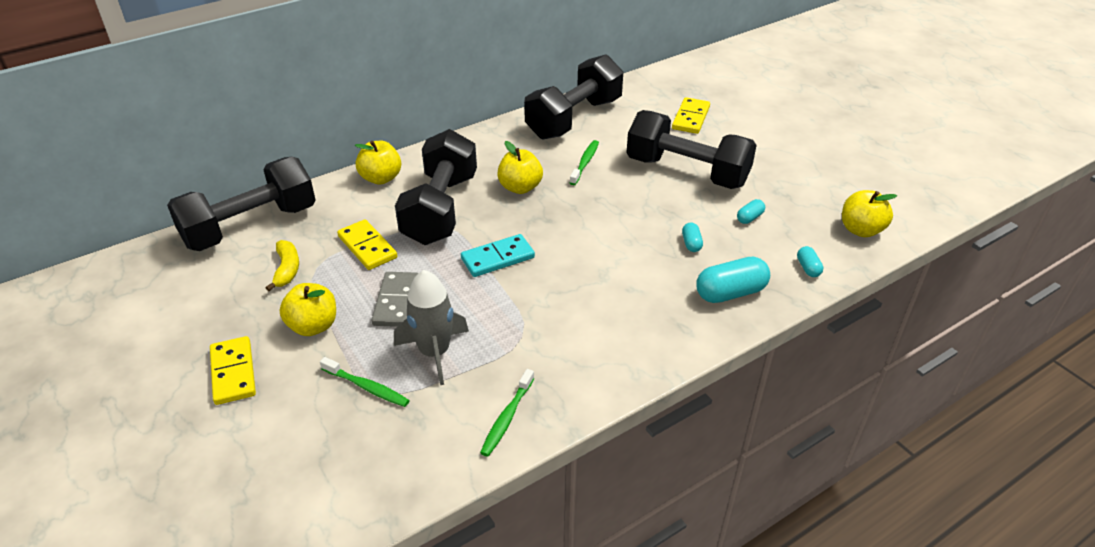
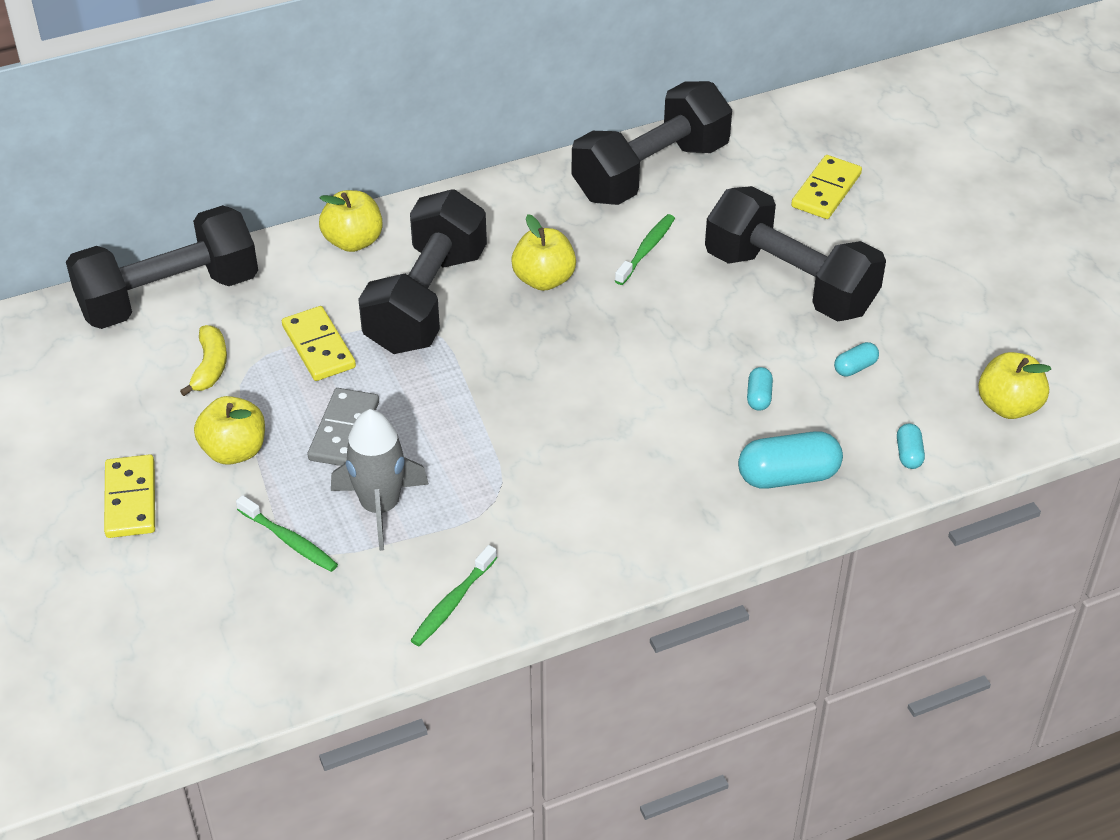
camera: 10 degrees right, 5 degrees up
turquoise domino [461,234,535,277] -> none

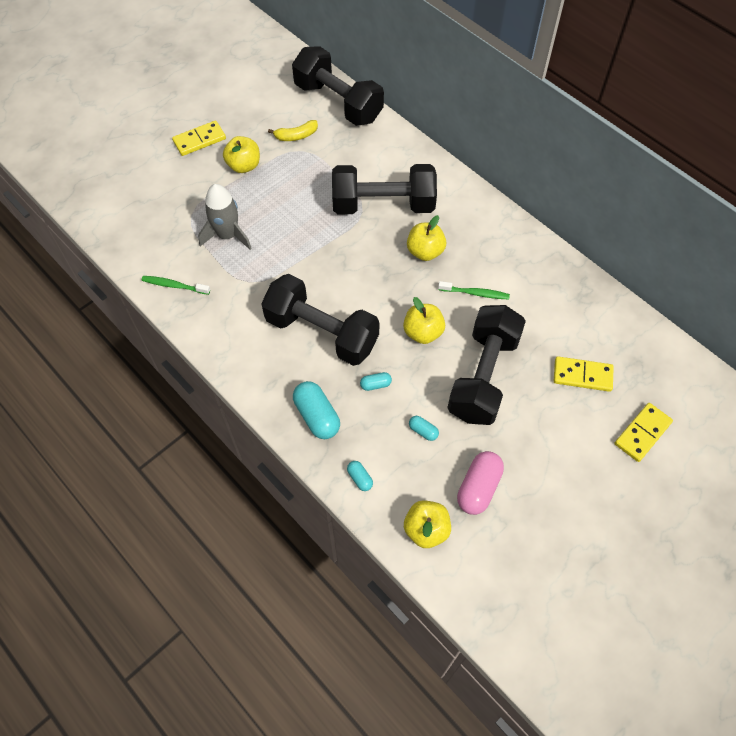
camera: 70 degrees right, 15 degrees up
green toothbrush [236,495,338,572] -> none
yellow domino [282,306,356,381] -> yellow domino moved to [615,403,673,462]
grey domino [308,388,379,466] -> none
yellow apple [319,190,383,252] -> yellow apple moved to [403,297,445,344]
black dumbbell [572,81,732,205] -> black dumbbell moved to [261,274,380,366]
turquoise capsule [897,424,925,469] -> turquoise capsule turned 75 degrees clockwise [347,461,373,491]
none -> pink capsule [457,451,504,515]

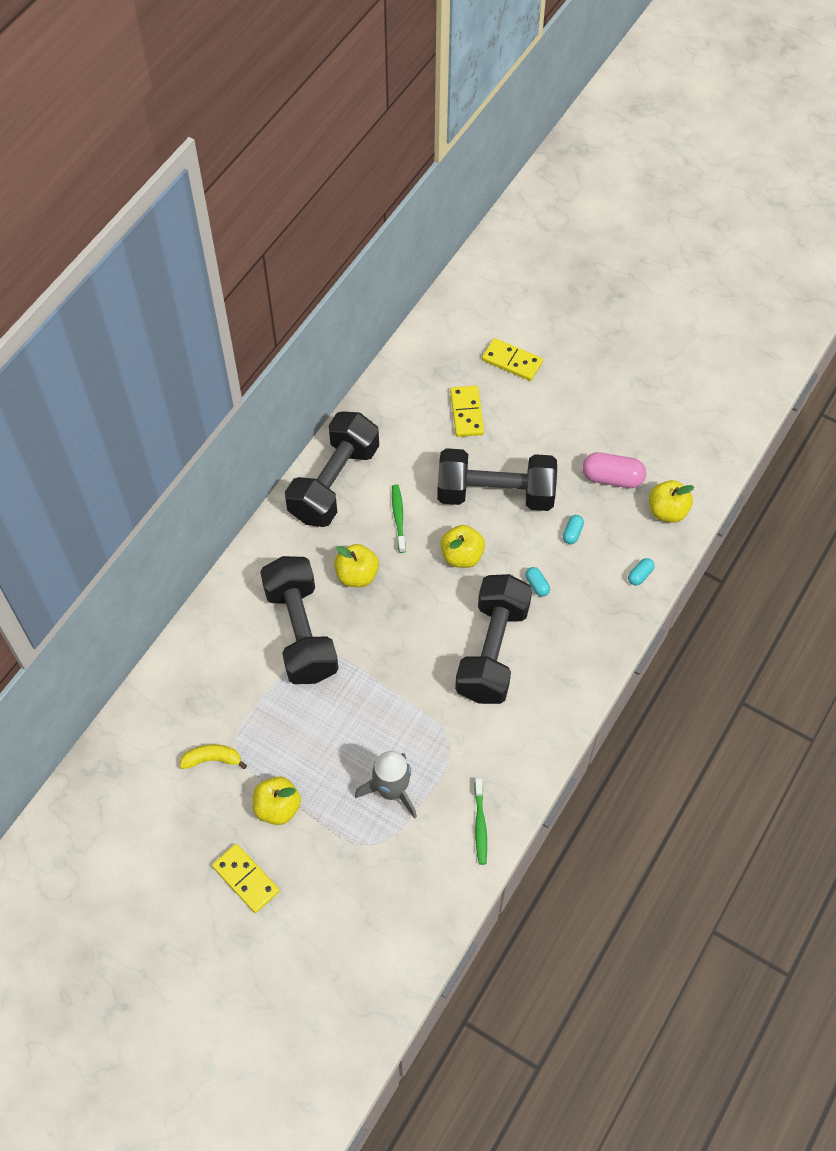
camera: 105 degrees left, 0 degrees up
yellow banana [268,120,318,141] -> yellow banana turned 60 degrees counterclockwise [179,744,247,769]
black dumbbell [292,46,384,126] -> black dumbbell moved to [285,411,379,527]
turquoise capsule [293,381,340,439] -> none

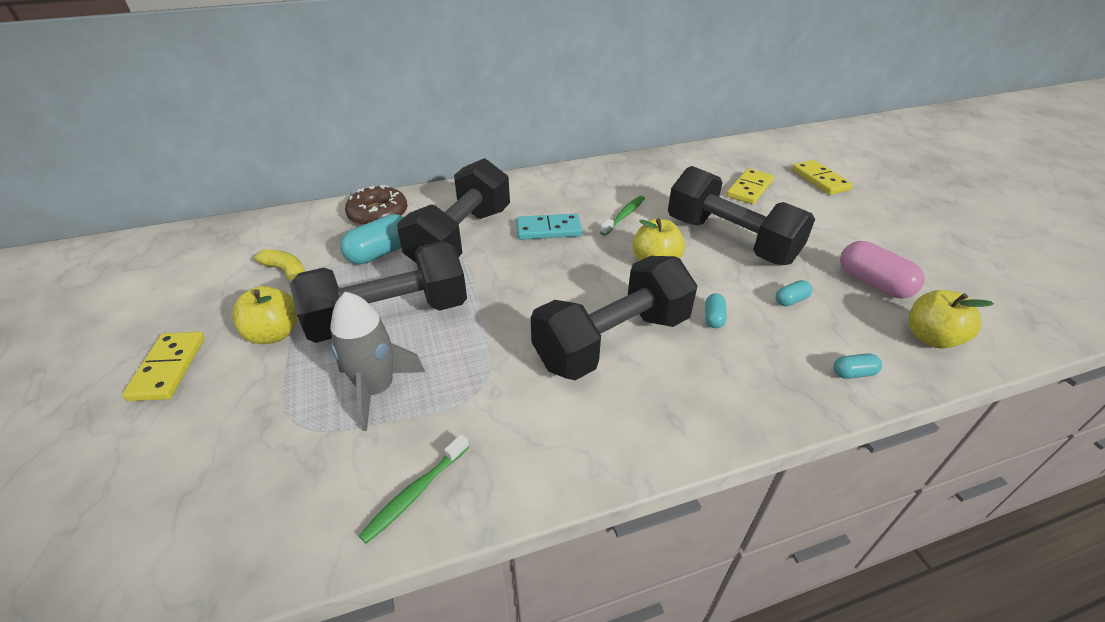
camera: 40 degrees right, 20 degrees down
black dumbbell [285,411,379,527] -> black dumbbell moved to [290,241,467,343]
yellow apple [334,544,379,587] -> turquoise domino [516,214,582,240]
none -> turquoise capsule [340,214,404,264]
none -> brown donut [345,185,407,225]

